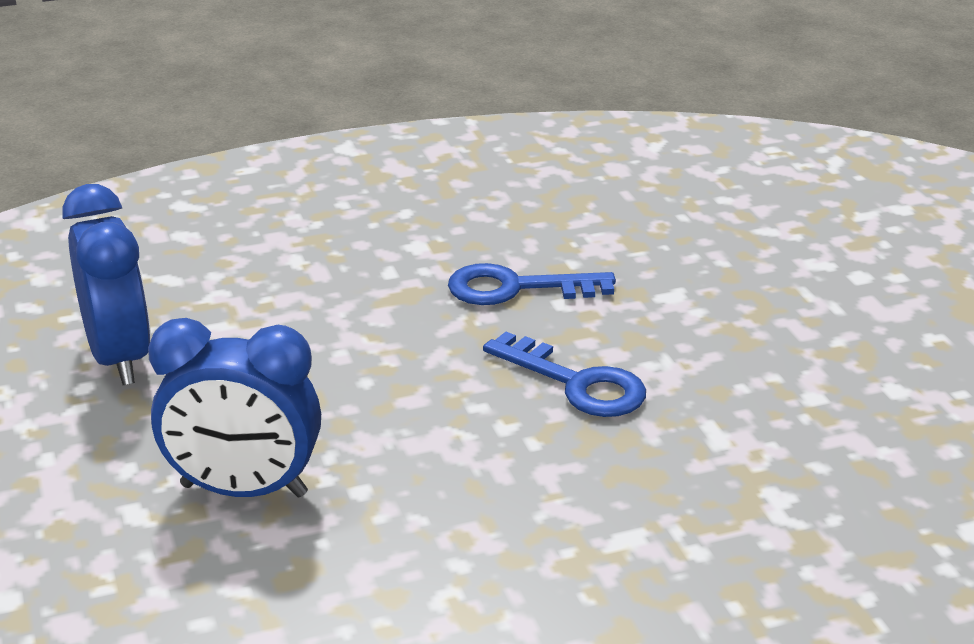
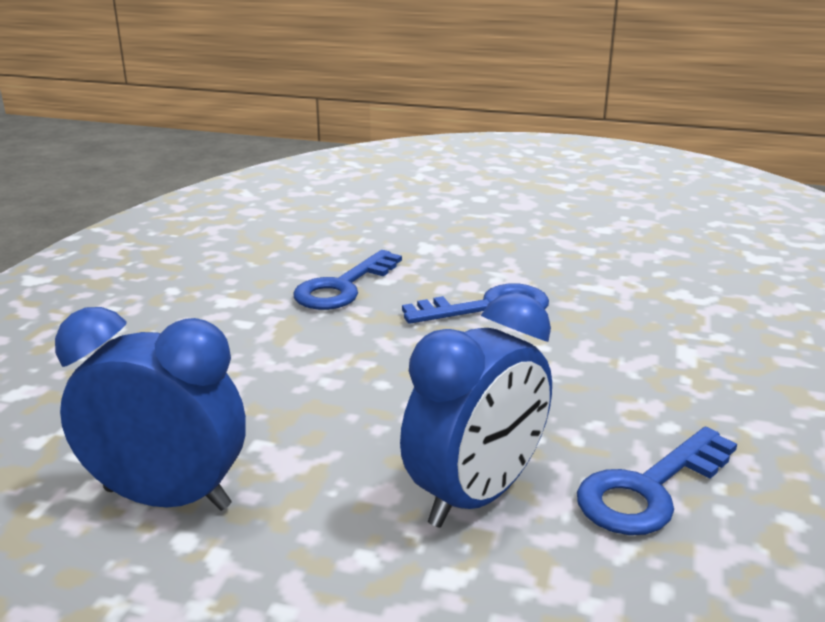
camera: 55 degrees left, 5 degrees down
none -> blue key [577,427,737,535]

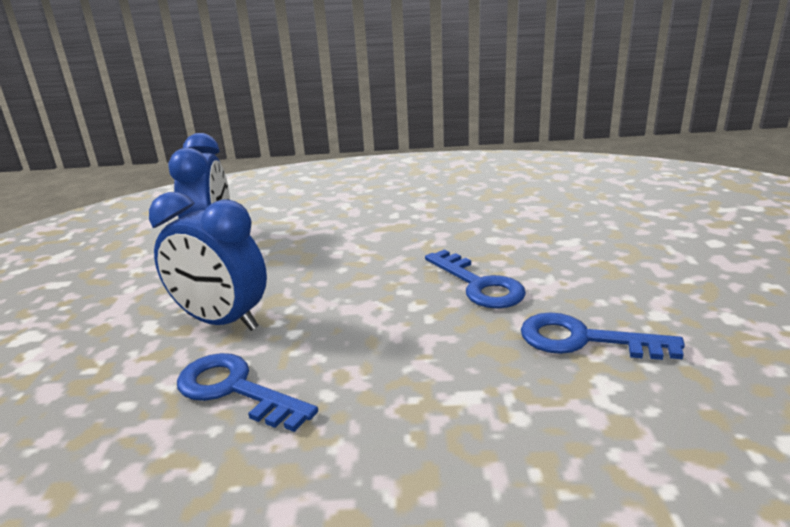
camera: 75 degrees right, 0 degrees up
blue key [293,250,402,310] -> blue key moved to [521,312,685,360]

